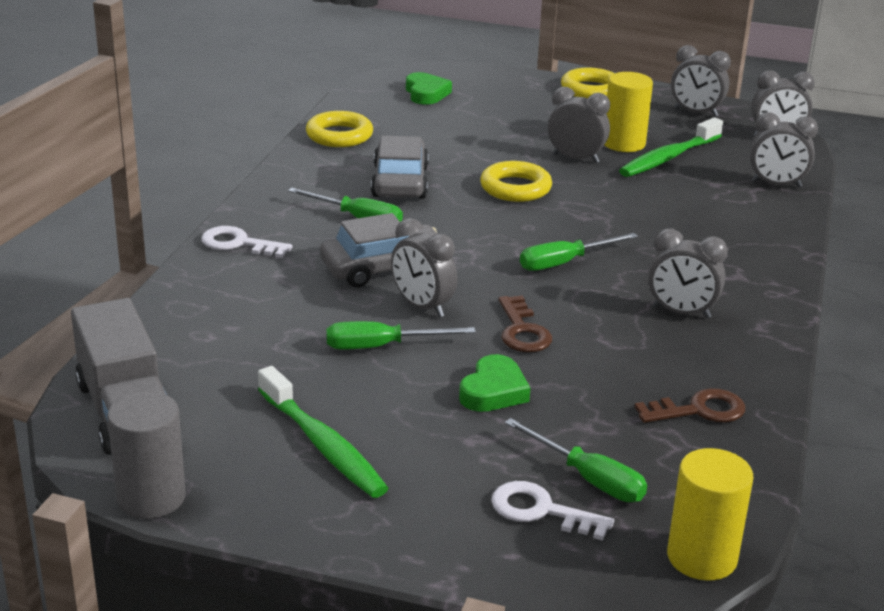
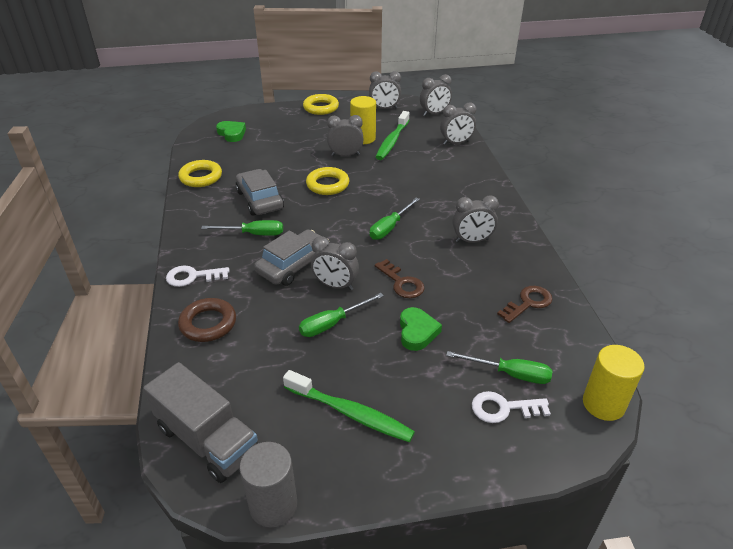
camera: 25 degrees left, 10 degrees up
none -> brown ring [178,298,236,342]

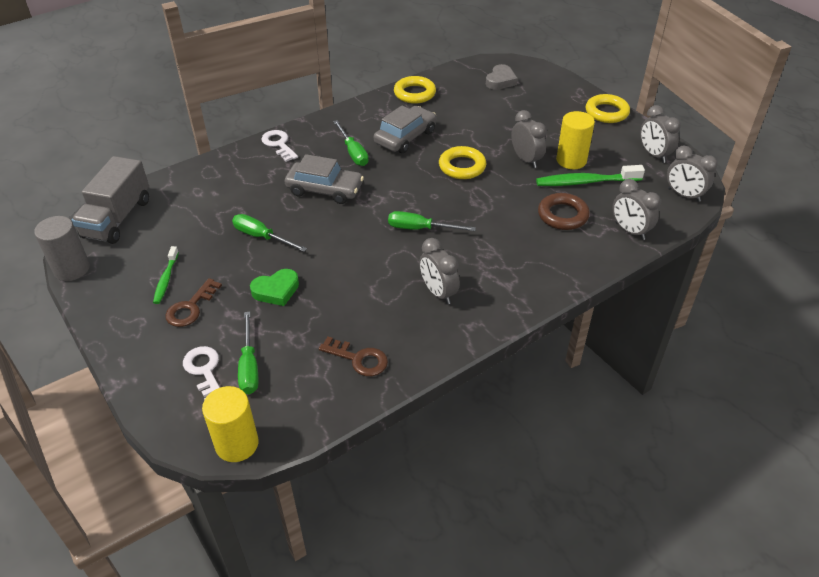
camera: 65 degrees right, 5 degrees up
brown ring [178,298,236,342] -> brown ring moved to [538,193,590,230]
green heart [216,121,246,142] -> grey heart [486,64,518,90]
green toothbrush [283,370,415,442] -> green toothbrush [153,246,179,304], size x0.60
grey clock [311,236,359,290] -> none
brown key [375,259,425,298] -> brown key moved to [165,278,222,327]

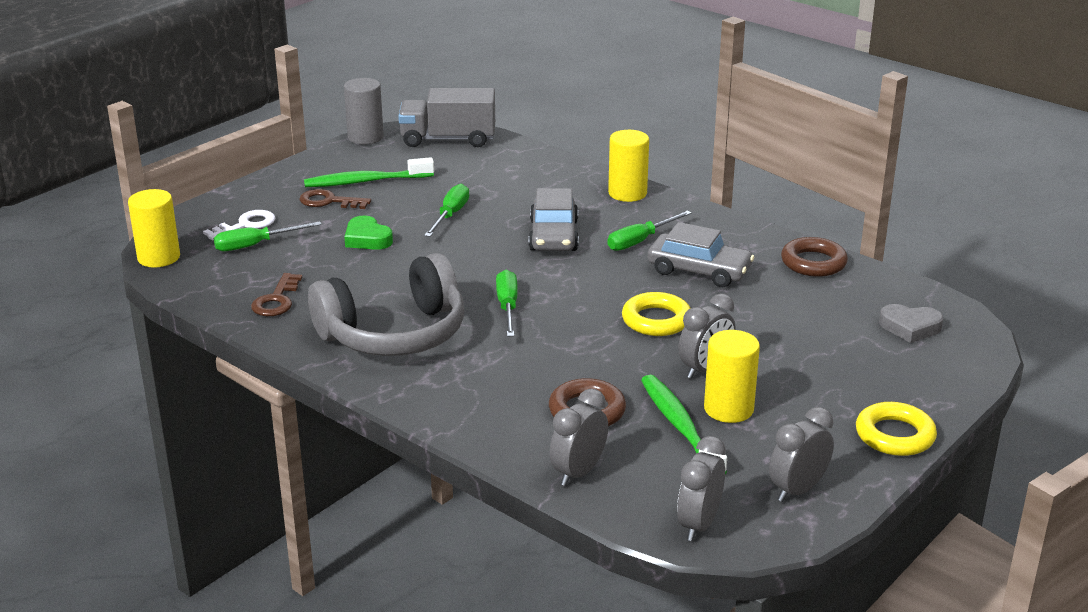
camera: 75 degrees right, 15 degrees down
green toothbrush [153,246,179,304] -> green toothbrush [304,157,434,187], size x1.66
white key [262,130,298,162] -> yellow cylinder [608,130,649,202]
yellow ring [394,76,436,104] -> brown ring [781,237,848,277]
grey clock [420,238,460,304] -> grey headphones [308,253,464,356]

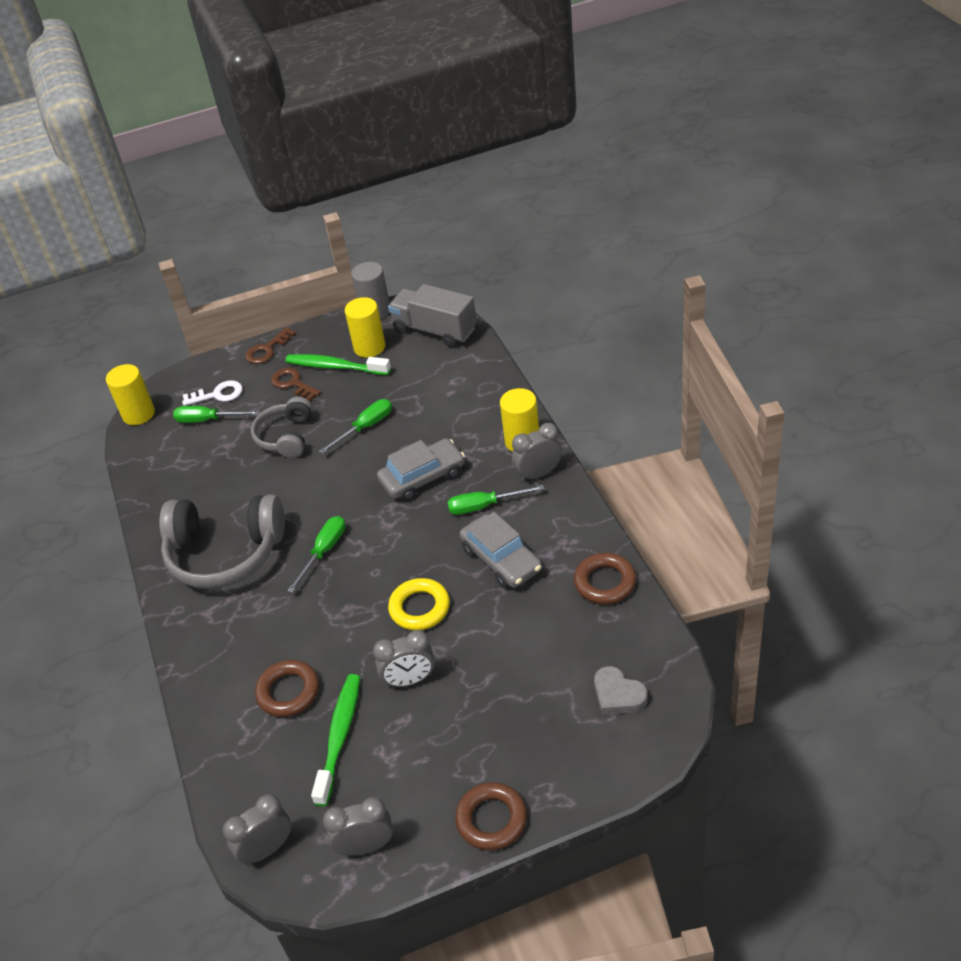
camera: 35 degrees right, 15 degrees up
brown key [251,273,303,316] -> brown key moved to [245,327,296,364]
green heart [344,216,393,250] -> grey headphones [251,397,313,458]
grey car [528,188,579,251] -> grey car turned 150 degrees counterclockwise [377,438,465,501]
grey clock [549,389,608,486] -> grey clock moved to [512,423,562,482]
yellow cylinder [704,330,760,423] -> yellow cylinder moved to [345,297,385,358]
yellow ring [856,402,937,456] -> brown ring [455,782,527,850]

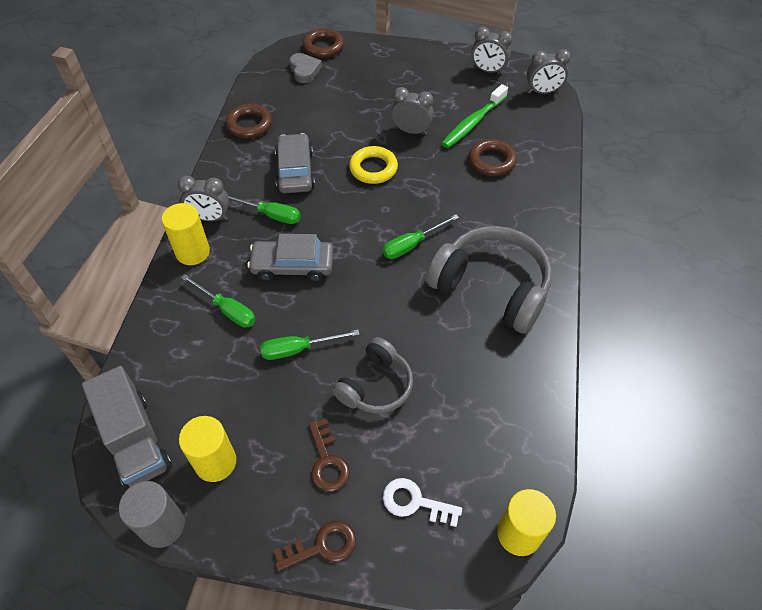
camera: 155 degrees left, 10 degrees up
green screwdriver [173,406,260,423] -> green screwdriver moved to [181,274,256,328]
green toothbrush [286,354,391,375] -> none
brown ring [455,782,527,850] -> brown ring moved to [302,28,344,58]

